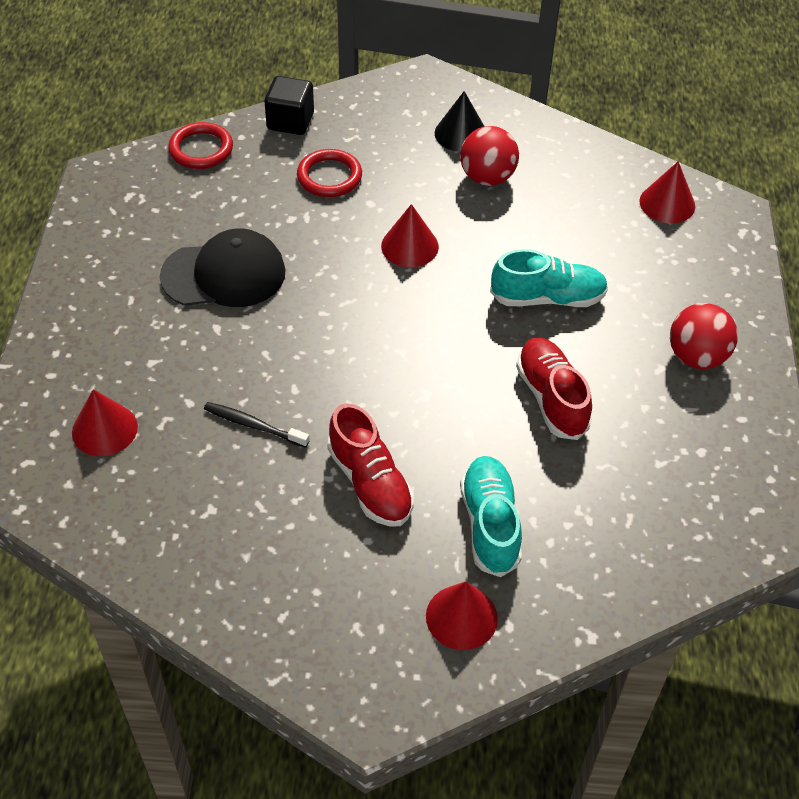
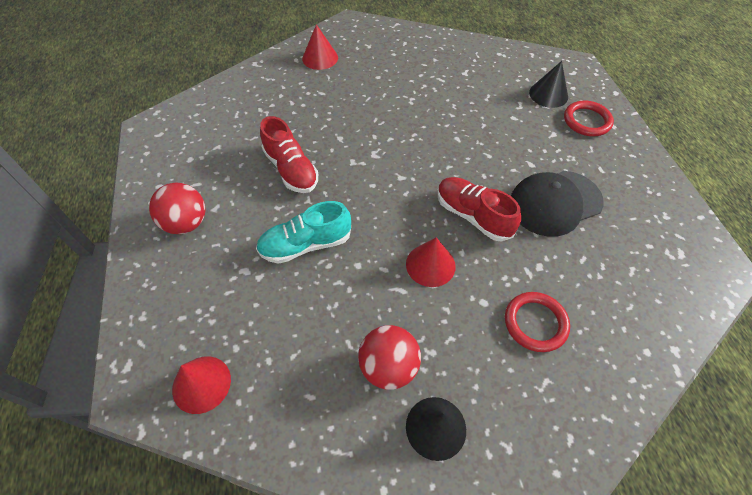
camera: 165 degrees right, 5 degrees up
red cone [72,389,138,456] -> black cone [529,61,568,108]
red ring [168,122,233,169] -> red ring moved to [564,101,614,136]
black toothbrush [204,402,310,448] -> none
black cube [264,76,314,135] -> none
red shoe [327,403,414,527] -> red shoe moved to [438,177,521,241]
turquoise shoe [460,456,522,577] -> none

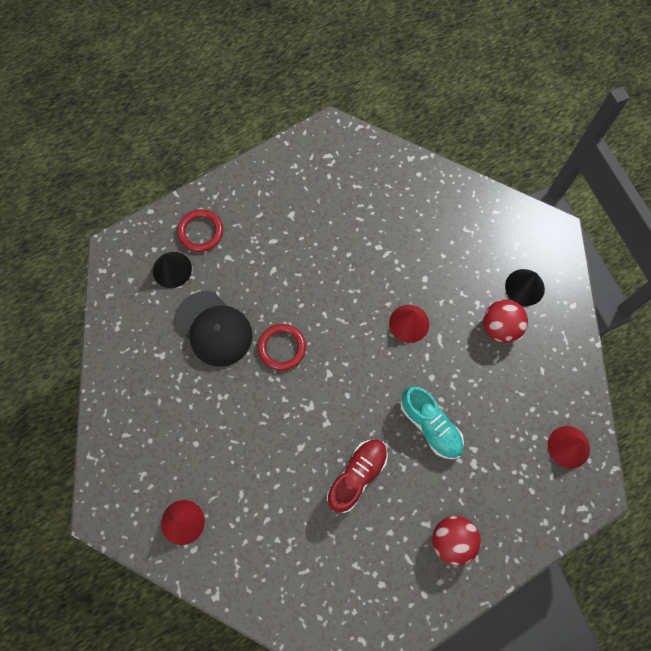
camera: 110 degrees left, 15 degrees up
red shoe [438,177,521,241] -> none
red ring [505,292,570,352] -> red ring moved to [258,324,306,370]
black cap [511,171,604,237] -> black cap moved to [175,291,253,367]

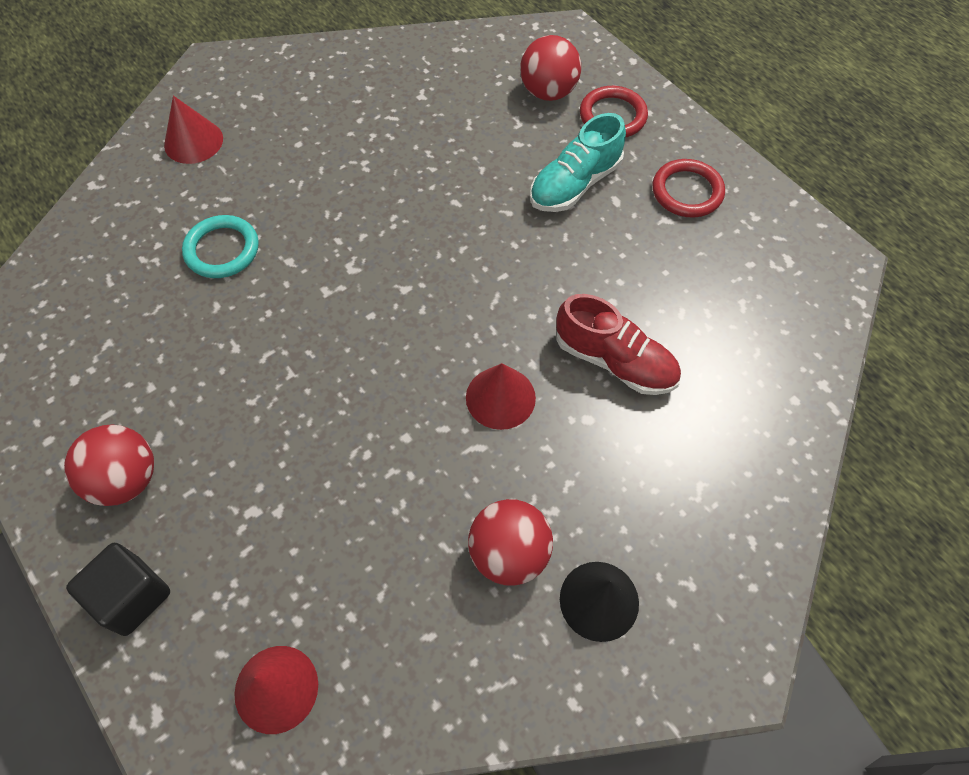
camera: 85 degrees right, 10 degrees down
black cone [153,252,192,288] -> red ball [520,35,581,101]
black cap [175,291,253,367] -> none
red ring [258,324,306,370] -> red ring moved to [652,159,725,217]
red shoe [327,439,388,513] -> red shoe moved to [556,294,681,395]
turquoise shoe [400,386,464,459] -> turquoise shoe moved to [530,113,626,212]
none -> black cube [66,543,170,636]
none -> turquoise ring [182,215,259,278]

